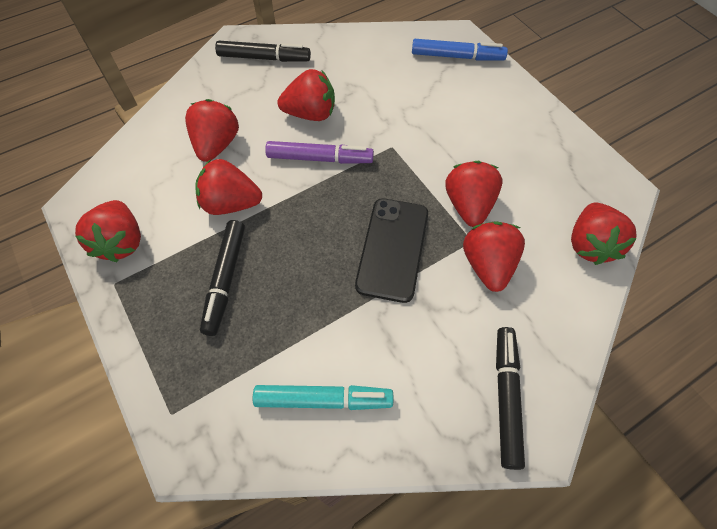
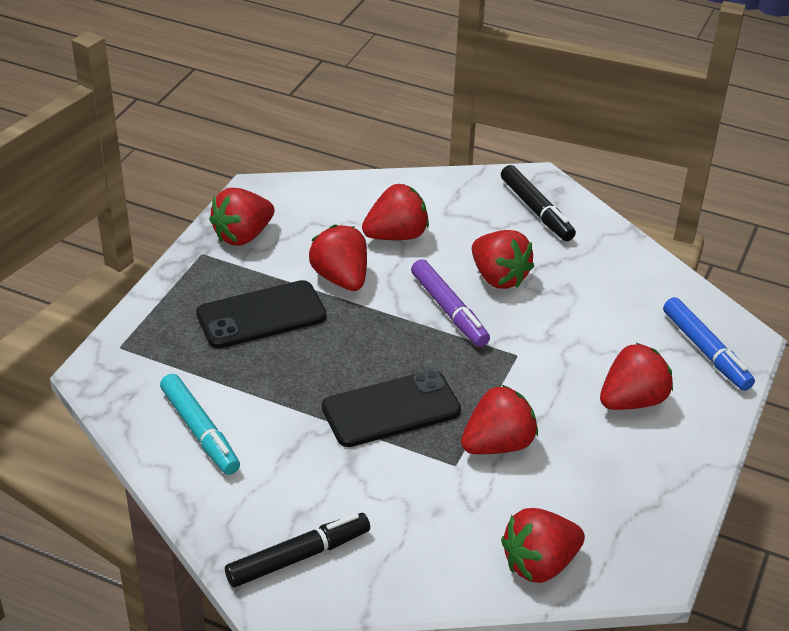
camera: 55 degrees right, 20 degrees down
black marker [200,220,245,336] -> black phone [196,280,327,348]
red strawberry [463,221,525,292] -> red strawberry moved to [600,343,673,410]

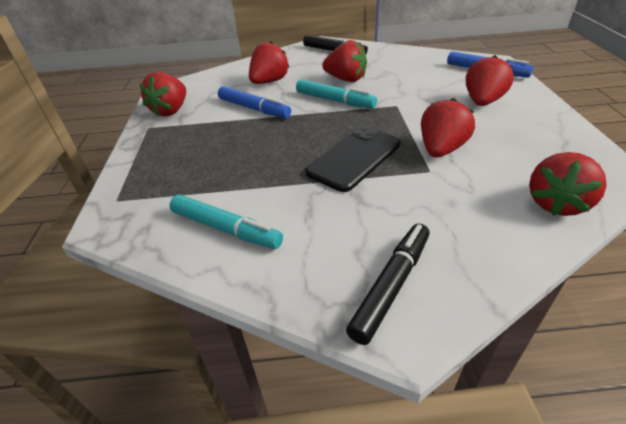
camera: 25 degrees left, 0 degrees up
black phone [196,280,327,348] -> none
red strawberry [309,225,367,291] -> blue marker [218,86,291,118]
purple marker [411,259,490,347] -> turquoise marker [296,79,377,109]

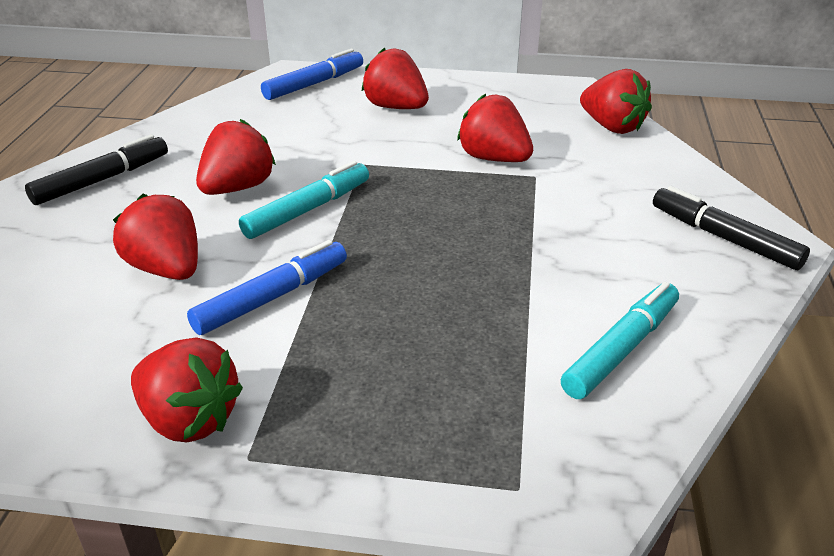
camera: 80 degrees left, 5 degrees down
black phone [305,126,400,192] -> none

